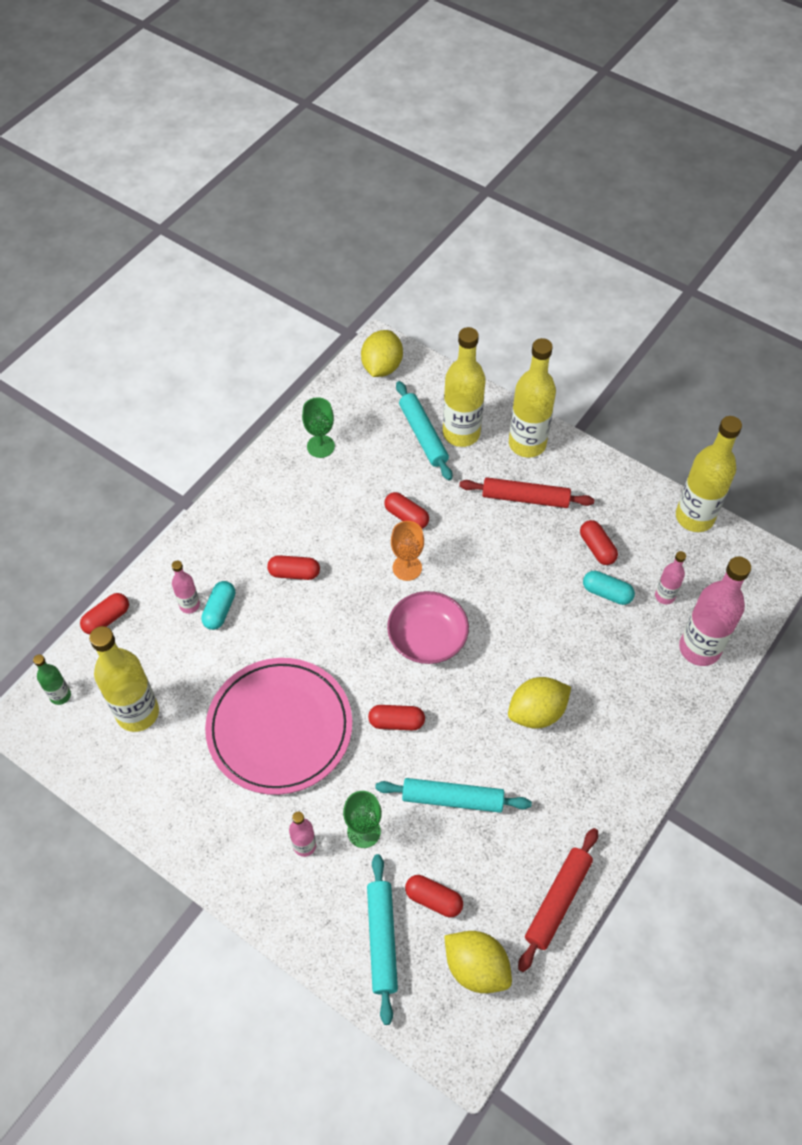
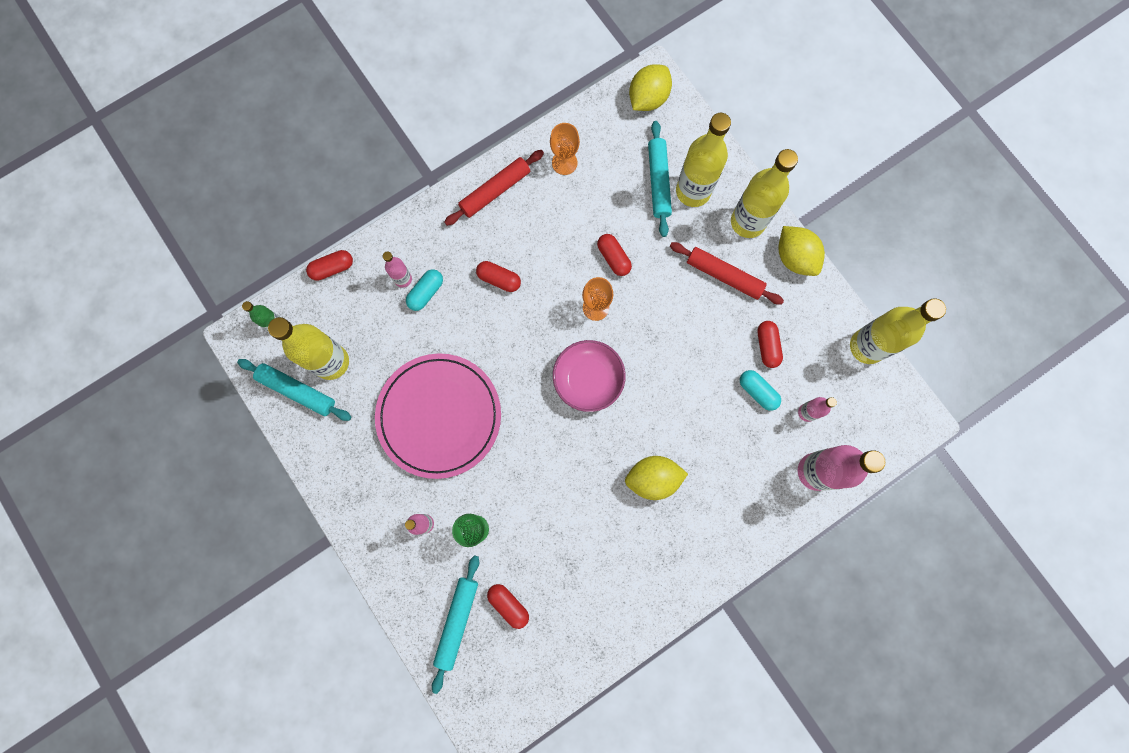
camera: 20 degrees right, 20 degrees up
green goblet [302,397,335,458] -> orange goblet [550,123,580,175]
red capsule [368,705,425,730] -> none
turquoise rolling pin [375,778,532,813] -> turquoise rolling pin moved to [237,359,351,421]
yellow lemon [444,931,512,993] -> yellow lemon moved to [778,226,825,276]
red rolling pin [518,828,598,972] -> red rolling pin moved to [444,150,544,226]

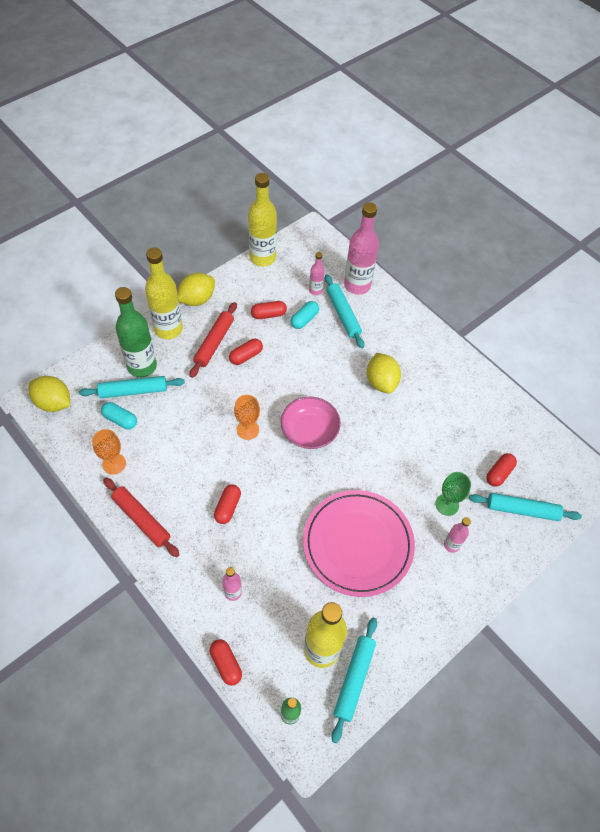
camera: 100 degrees left, 20 degrees down
turquoise capsule [406,269,443,311] -> turquoise capsule moved to [101,402,137,429]
red capsule [597,234,632,276] -> red capsule moved to [229,339,263,365]
yellow bottle [676,113,731,207] -> green bottle [115,287,157,377]
none -> turquoise rolling pin [325,274,364,348]

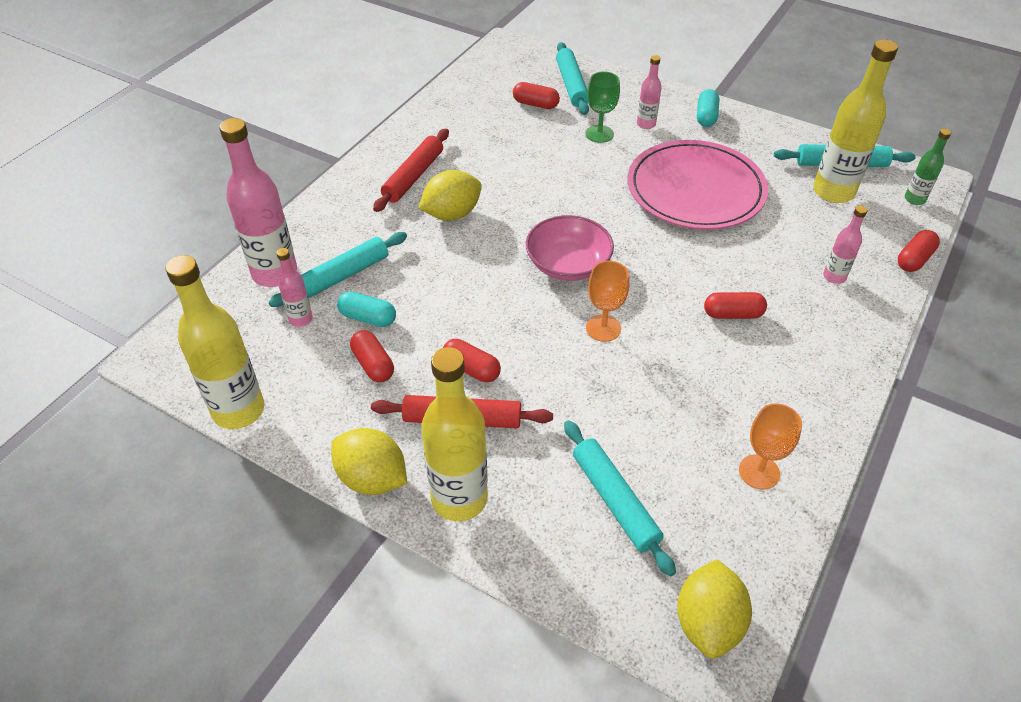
camera: 105 degrees left, 10 degrees down
turquoise capsule [101,402,137,429] -> turquoise capsule moved to [697,89,719,127]
red rolling pin [103,478,180,557] -> red rolling pin moved to [373,129,449,212]
green bottle [115,287,157,377] -> none

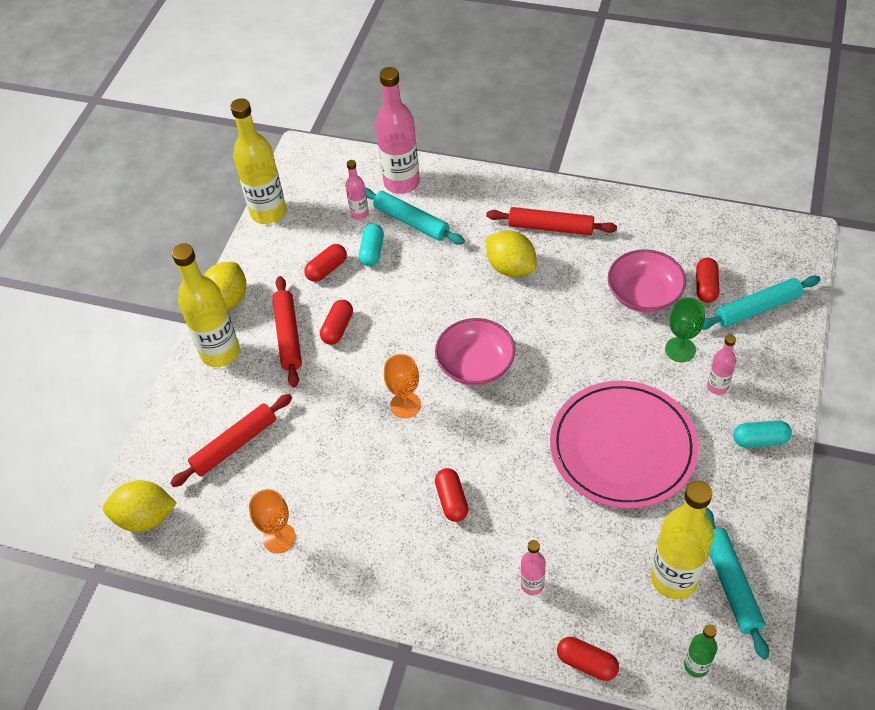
camera: 80 degrees right, 5 degrees up
turquoise rolling pin [564,420,676,577] -> red rolling pin [170,394,292,487]
none -> pink bowl [608,249,686,313]

